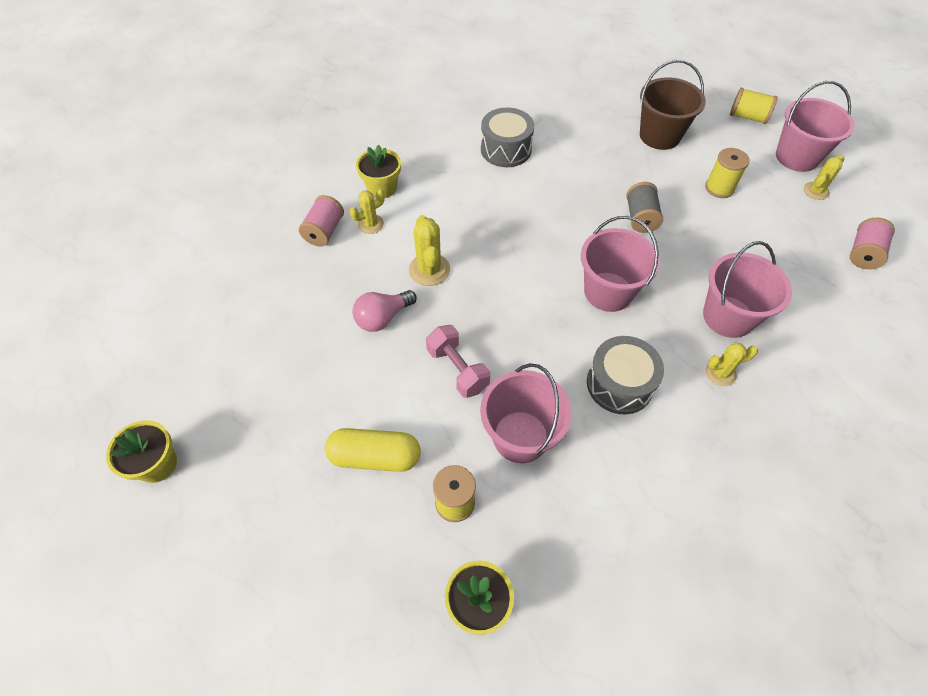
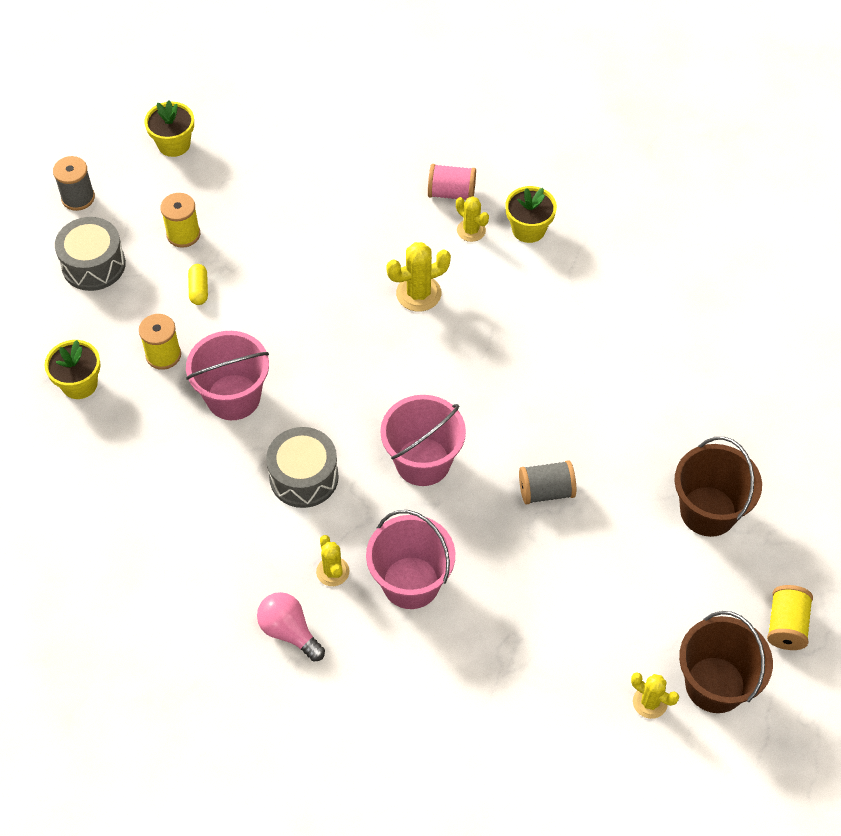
camera: 80 degrees right, 0 degrees up
yellow capsule [325,428,421,472] -> yellow capsule [188,264,208,305], size x0.55
pink light bulb [352,290,417,332] -> pink light bulb moved to [257,592,325,662]
pink dumbbell [426,325,490,398] -> none
grey drum [481,107,534,167] -> grey drum moved to [55,217,126,291]
yellow spool [705,148,750,198] -> yellow spool moved to [160,193,200,248]
pink bucket [776,81,855,172] -> brown bucket [679,611,773,713]
pink spool [850,218,895,269] -> none
none -> grey spool [53,156,95,211]

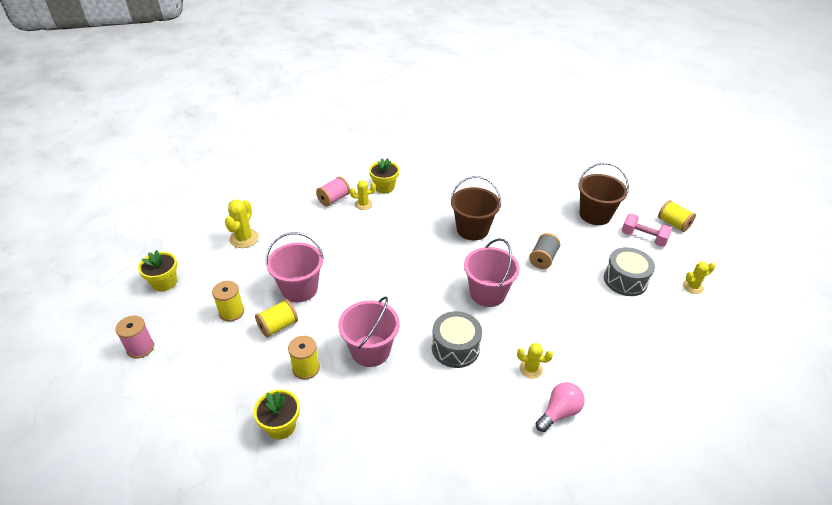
camera: 55 degrees left, 15 degrees down
grey spool [53,156,95,211] -> pink spool [115,316,154,359]
grey drum [55,217,126,291] -> grey drum moved to [604,247,655,296]
yellow capsule [188,264,208,305] -> yellow spool [255,299,298,337]
pink light bulb [257,592,325,662] -> pink light bulb turned 150 degrees clockwise [535,382,585,432]
pink bucket [366,510,455,609] -> pink bucket moved to [266,232,324,302]
yellow cactus [386,242,451,312] -> yellow cactus moved to [225,200,259,248]
brown bucket [679,611,773,713] -> brown bucket moved to [451,176,501,240]
none -> pink dumbbell [621,214,672,247]

